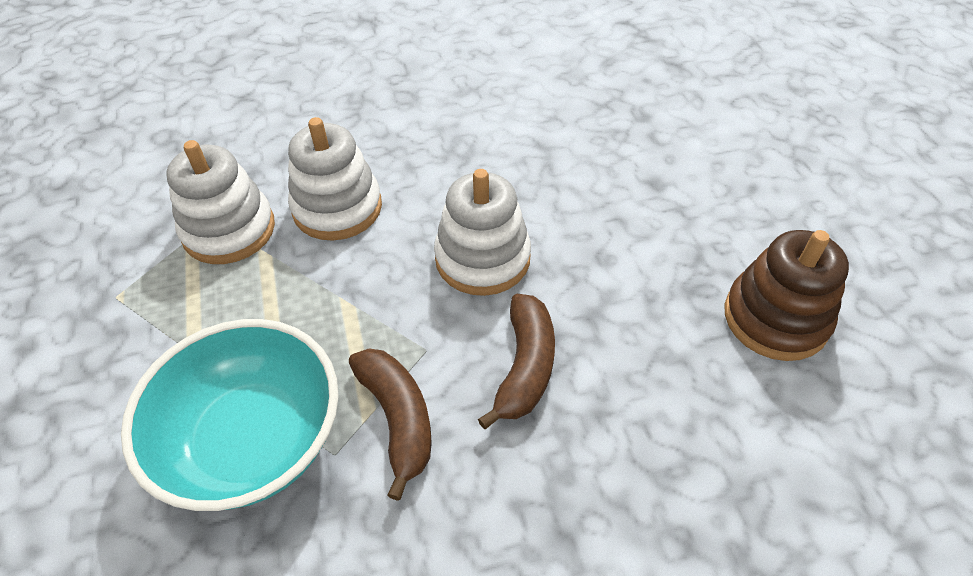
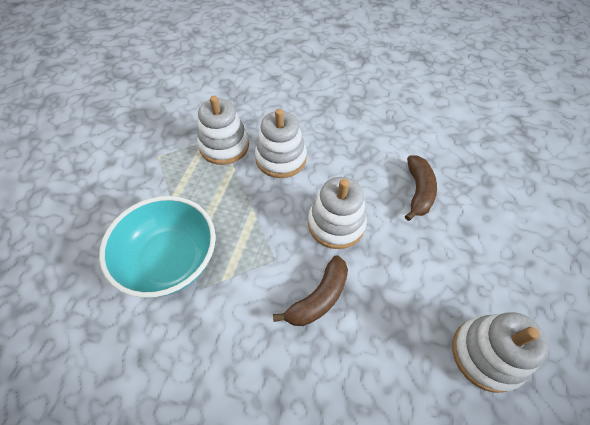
camera: 30 degrees right, 5 degrees up
brown banana [349,348,432,501] -> brown banana moved to [405,155,437,221]
brown stacking toy [725,230,849,361] -> white stacking toy [452,312,549,393]

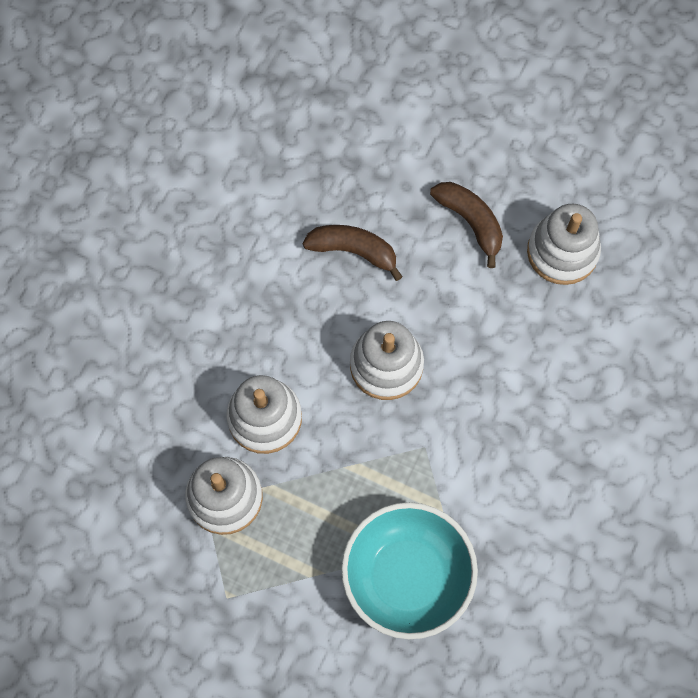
camera: 80 degrees left, 15 degrees up
brown banana [273,255,348,326] -> brown banana moved to [430,182,503,268]

